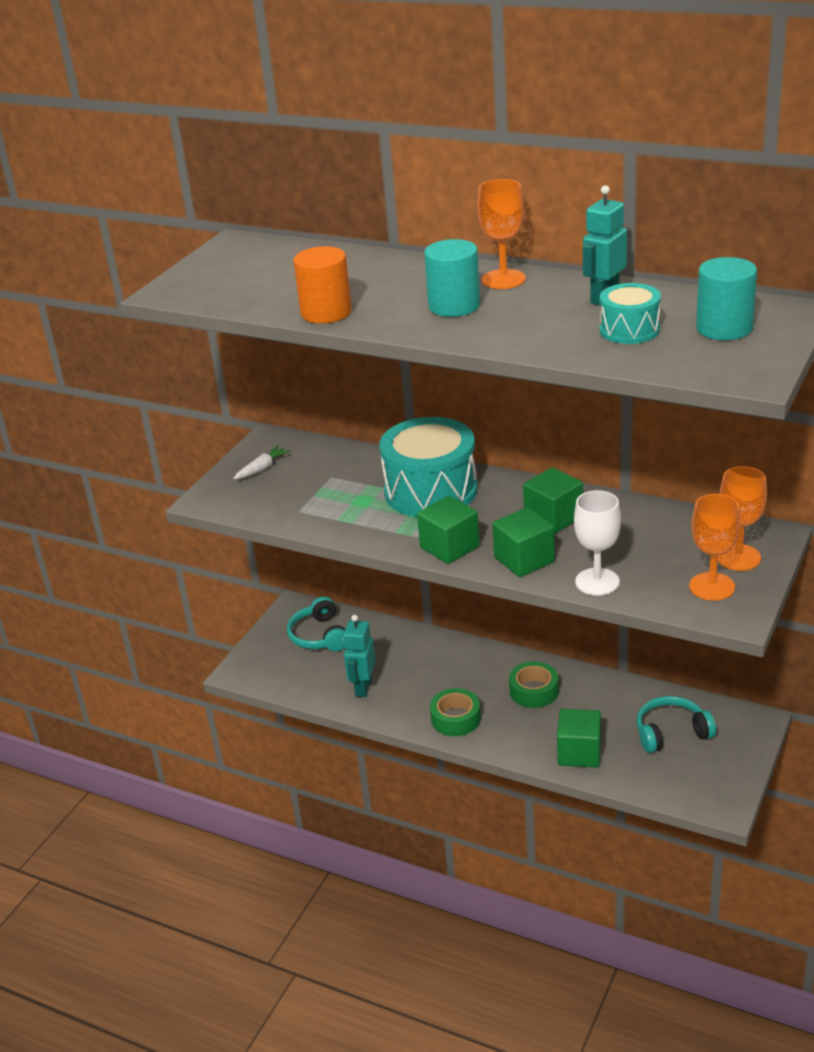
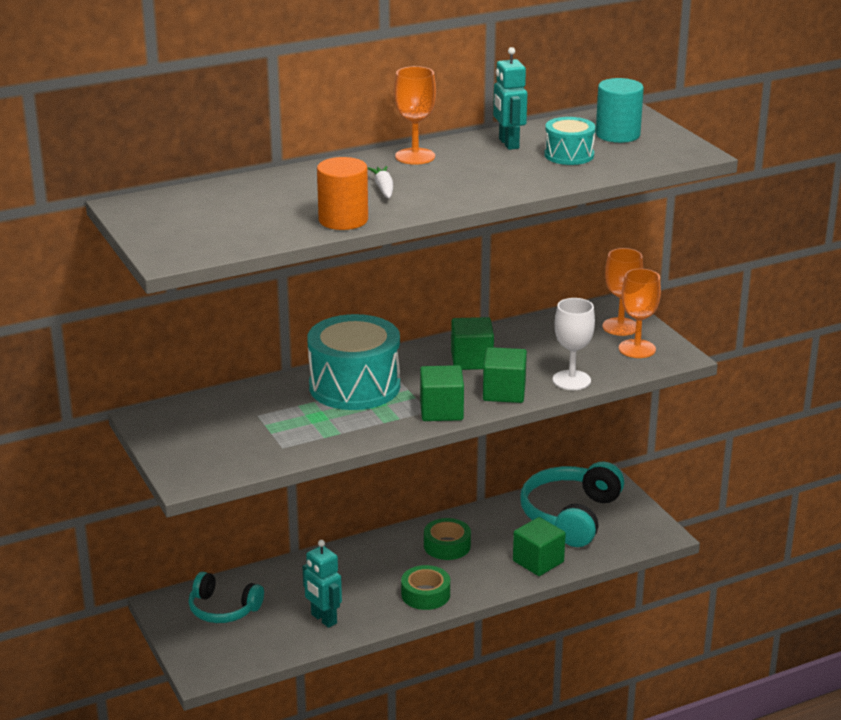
camera: 55 degrees left, 5 degrees down
white carrot [233,445,291,479] -> white carrot moved to [368,166,393,198]
turquoise cylinder [424,239,480,317] -> none
turquoise headphones [637,696,716,753] -> turquoise headphones [520,461,624,547], size x1.63

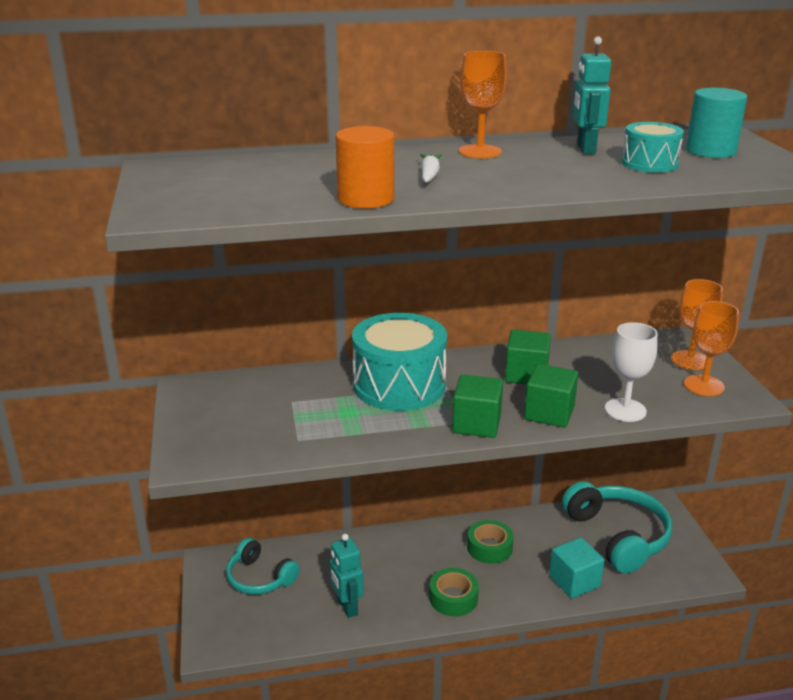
camera: 15 degrees right, 0 degrees up
green cube [513,517,566,576] -> turquoise cube [549,537,605,599]
turquoise headphones [520,461,624,547] -> turquoise headphones turned 120 degrees clockwise [562,481,672,574]

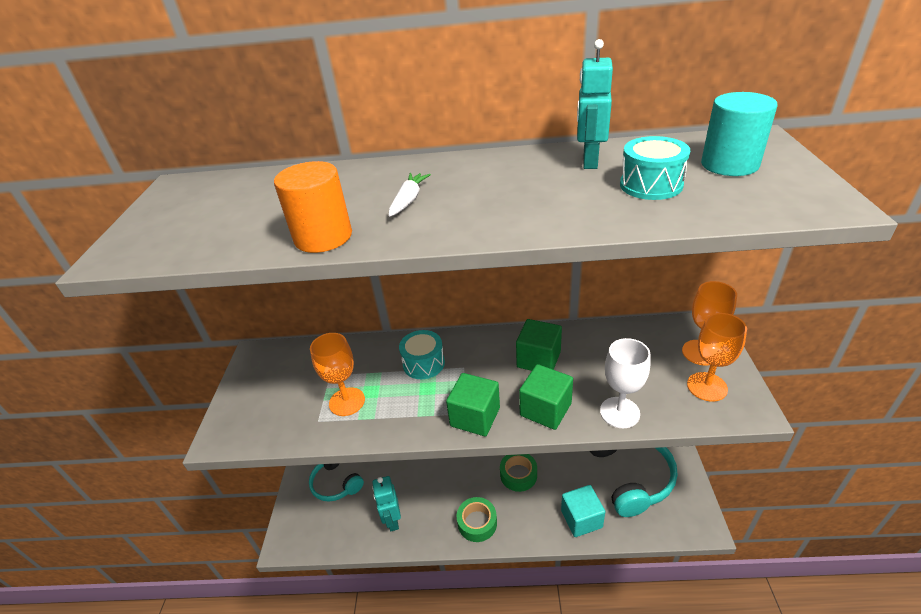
camera: 15 degrees right, 10 degrees up
turquoise drum [352,313,447,411] -> turquoise drum [399,330,445,379], size x0.52
orange goblet [459,51,507,158] -> orange goblet moved to [310,333,365,416]

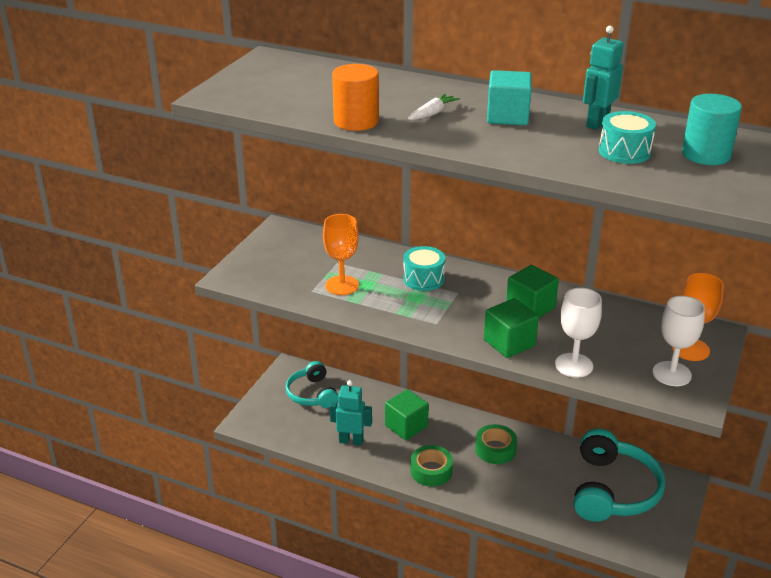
camera: 20 degrees right, 5 degrees down
turquoise robot [372,476,401,531] -> turquoise robot turned 90 degrees clockwise [330,380,372,445]
green cube [446,373,500,436] -> green cube moved to [385,389,429,440]
turquoise cube [561,485,605,537] -> turquoise cube moved to [487,70,532,125]
orange goblet [687,313,747,401] -> white goblet [653,296,705,386]

